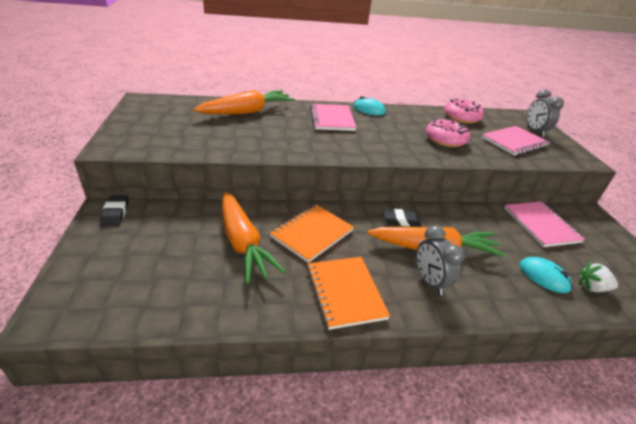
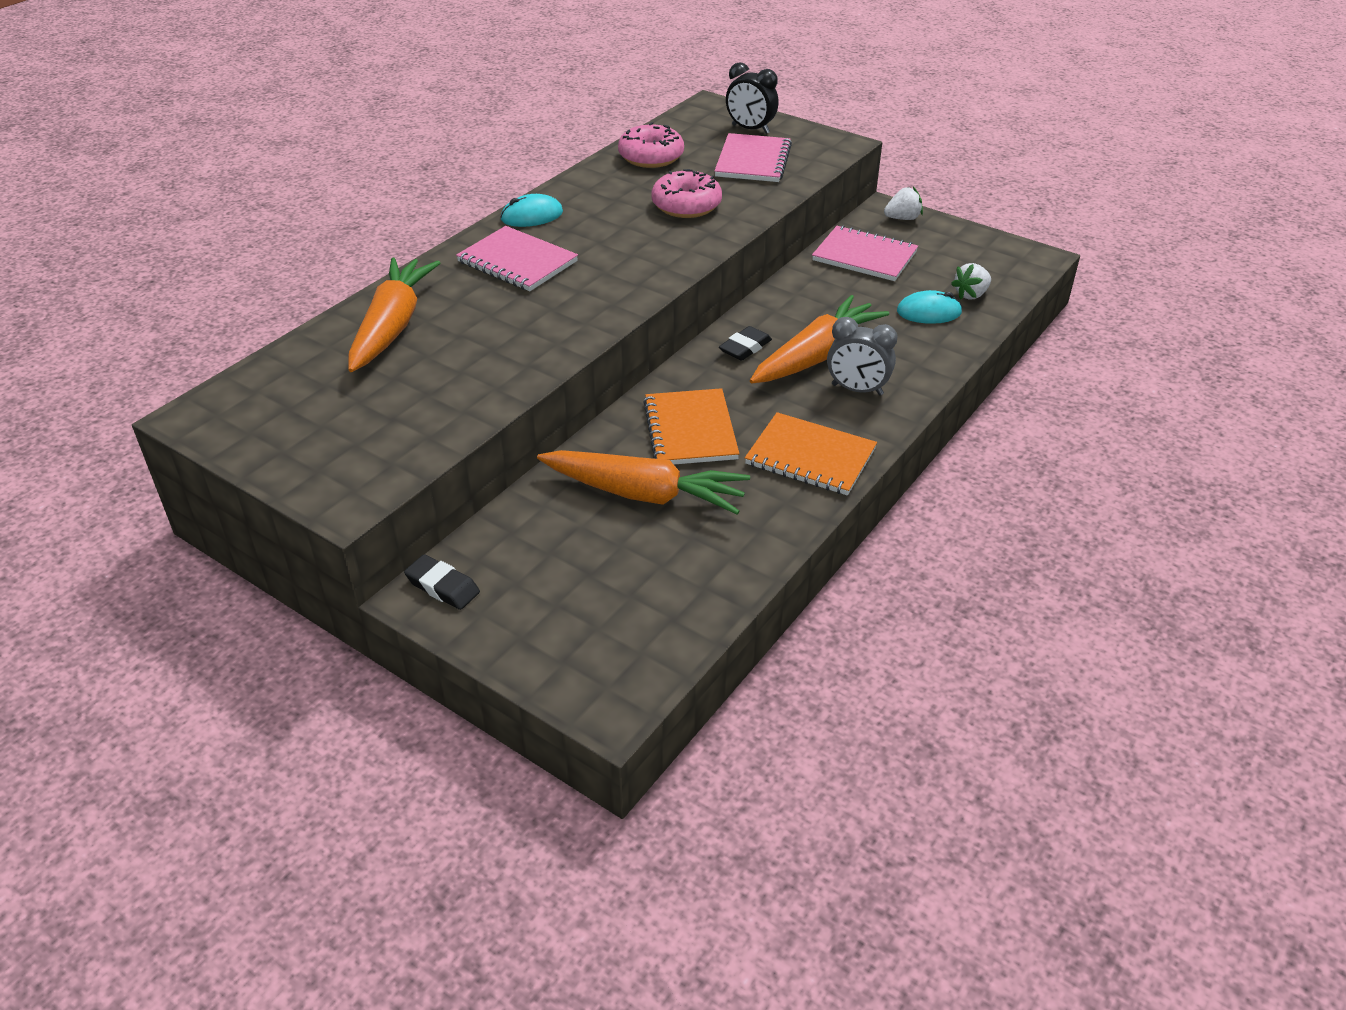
camera: 45 degrees left, 5 degrees up
grey clock [527,90,564,137] -> black clock [726,62,779,134]
none -> white strawberry [884,187,923,220]

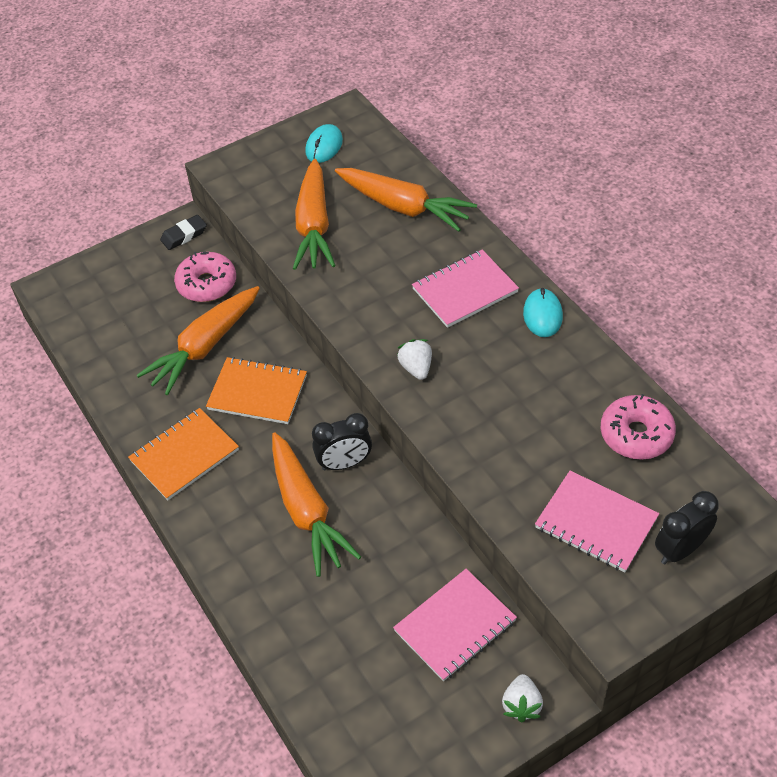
camera: 115 degrees right, 10 degrees up
pink donut [652,169,722,218] -> pink donut moved to [174,252,236,302]
black eraser [719,326,772,361] -> black clock [312,413,372,471]
grey clock [827,317,898,395] -> none
turquoise mouse [897,290,962,324] -> turquoise mouse moved to [305,124,343,163]
white strawberry [951,263,991,300] -> white strawberry moved to [397,339,432,380]
none -> orange carrot [293,159,336,270]

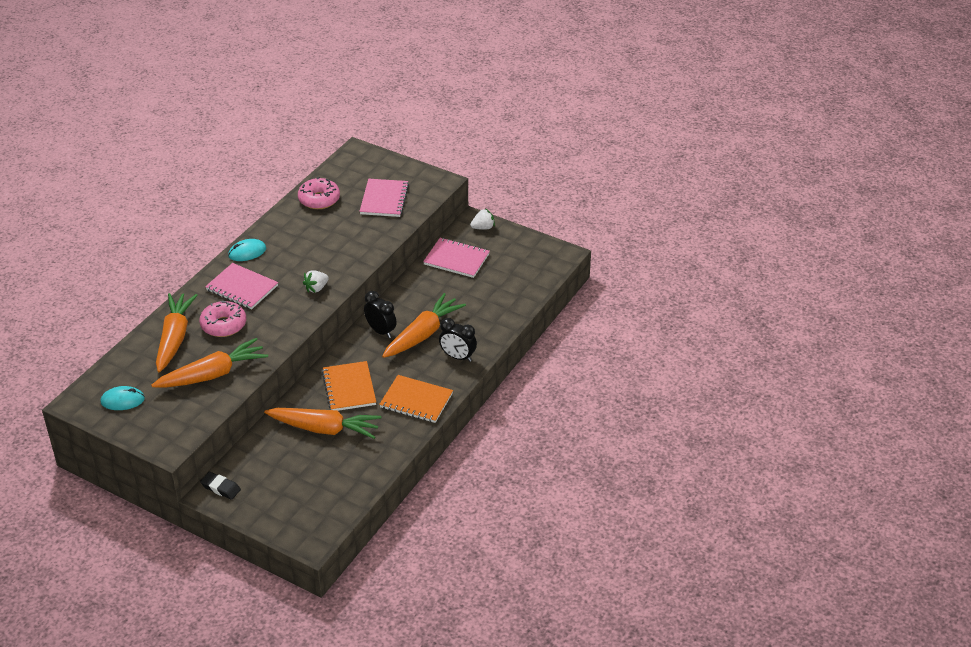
camera: 120 degrees left, 10 degrees down
pink donut [174,252,236,302] -> pink donut moved to [199,301,246,337]
black clock [655,491,719,564] -> black clock moved to [439,318,477,362]

